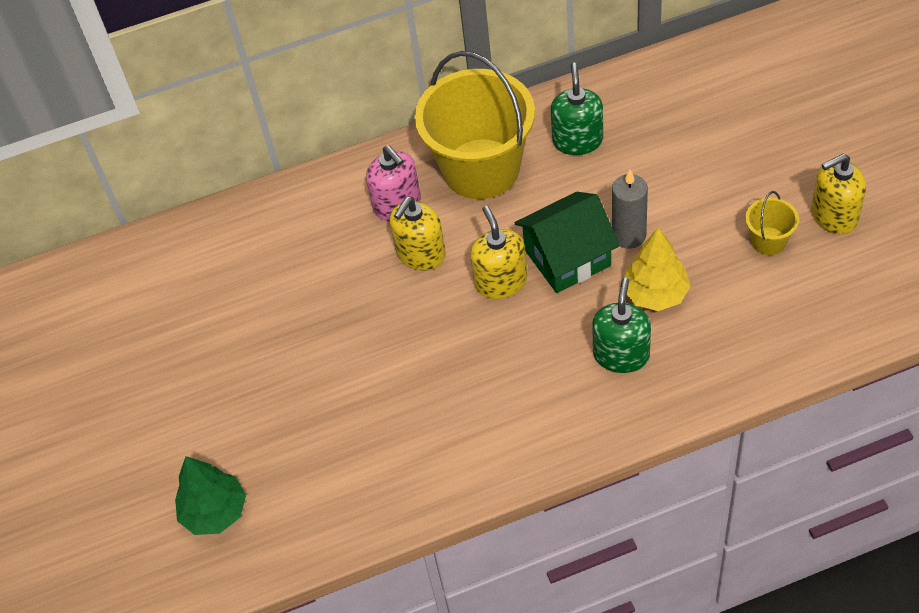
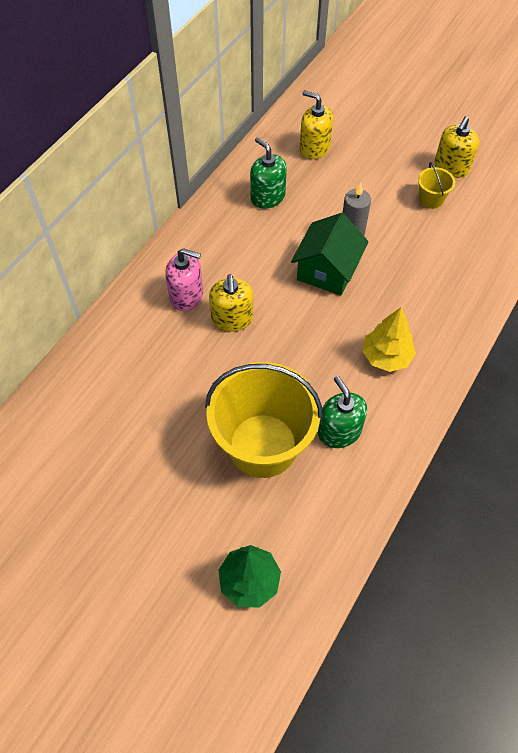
camera: 45 degrees left, 5 degrees up
yellow bucket [415,51,535,199] -> yellow bucket moved to [205,362,323,478]
yellow soap dispenser [470,206,527,299] -> yellow soap dispenser moved to [300,90,333,159]
green soap dispenser [592,278,651,373] -> green soap dispenser moved to [318,376,367,448]
yellow tree [624,227,691,311] -> yellow tree moved to [362,307,416,372]

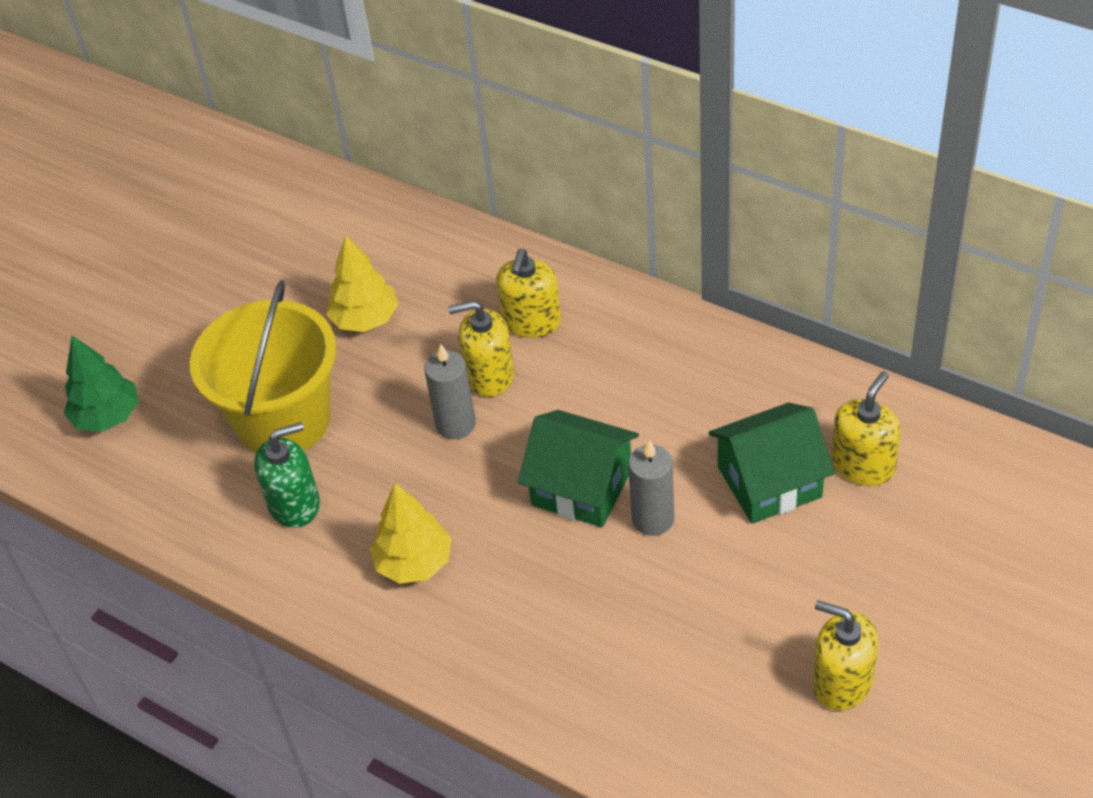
camera: 95 degrees right, 10 degrees down
pink soap dispenser [165,248,203,311] -> yellow soap dispenser [496,249,561,338]
green soap dispenser [250,137,287,209] -> none
yellow bucket [418,162,455,209] -> none
none -> yellow tree [326,235,399,332]
none -> grey candle [424,344,476,439]
none -> green house [709,403,835,524]

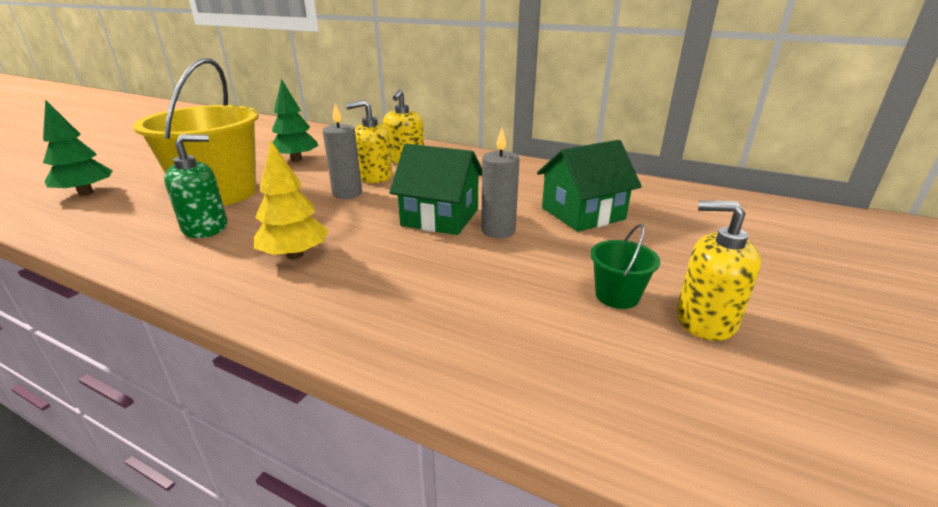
camera: 10 degrees left, 20 degrees down
yellow tree [326,235,399,332] -> green tree [272,79,318,162]
yellow soap dispenser [831,371,901,486] -> none
none -> green bucket [590,224,660,309]

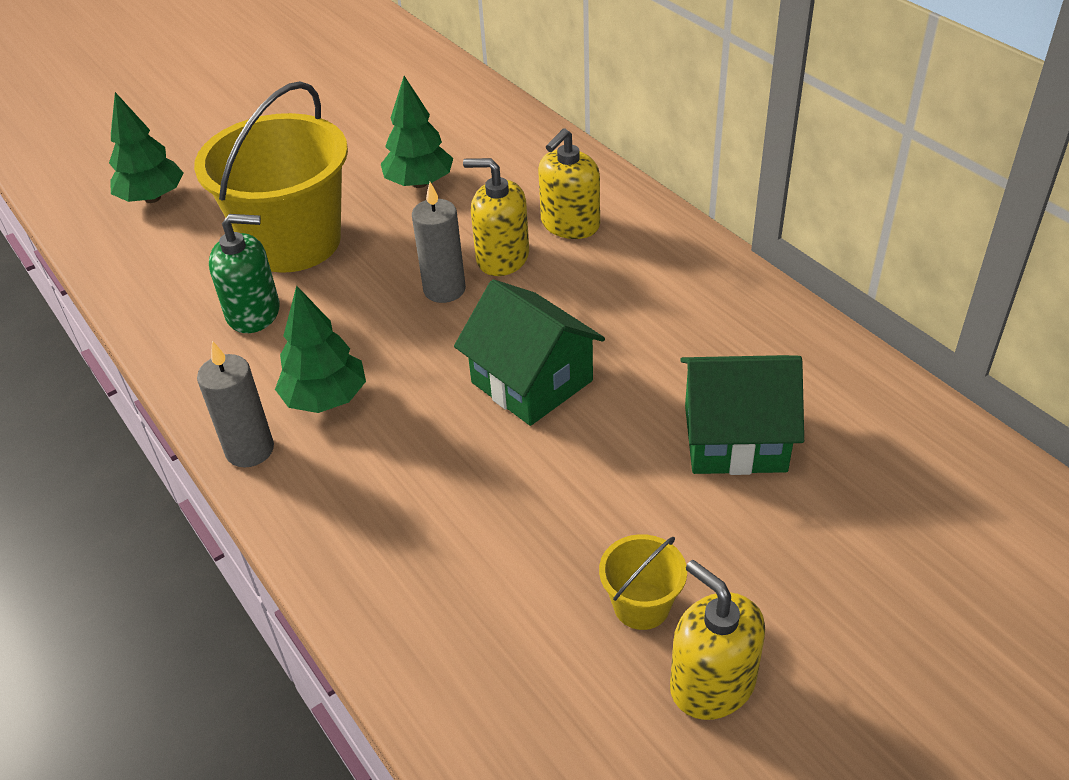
camera: 30 degrees right, 15 degrees up
yellow tree [254,140,329,259] -> green tree [275,285,366,413]
grey candle [481,128,520,238] -> grey candle moved to [197,341,274,467]
green bucket [590,224,660,309] -> yellow bucket [599,534,687,630]

